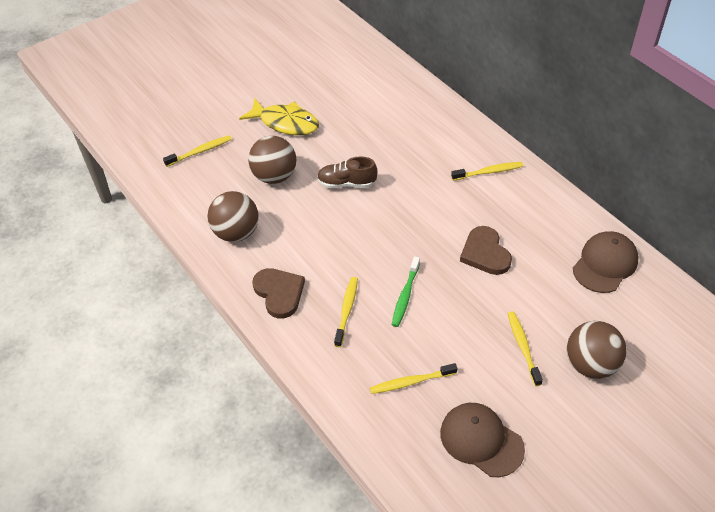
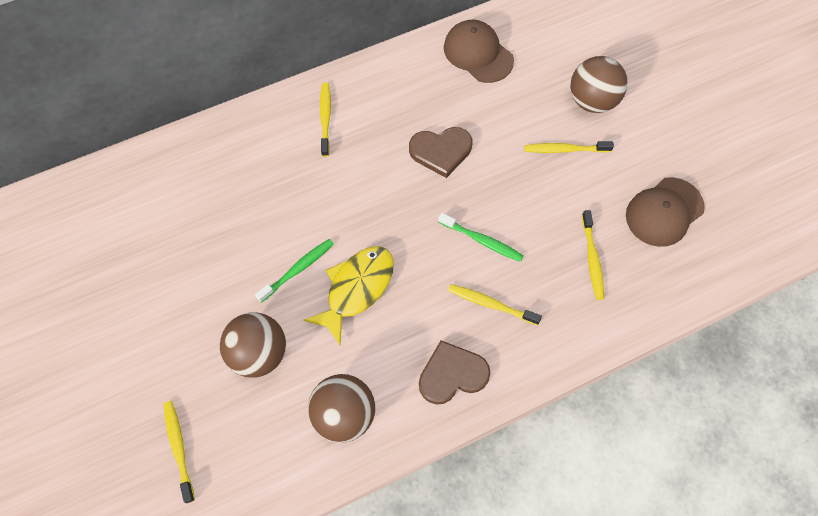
camera: 80 degrees left, 15 degrees up
yellow fish [239,98,319,135] -> yellow fish moved to [304,246,394,345]
brown shoe [317,156,378,188] -> green toothbrush [255,239,334,303]

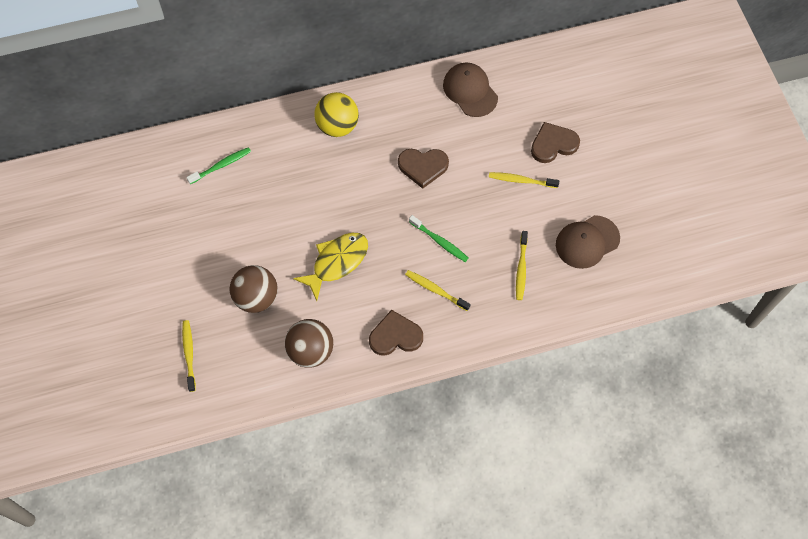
camera: 10 degrees right, 0 degrees up
green toothbrush [255,239,334,303] -> green toothbrush moved to [186,147,251,184]
yellow toothbrush [320,82,331,157] -> yellow ball [314,92,359,137]
brown ball [570,56,628,113] -> brown heart [531,122,580,163]

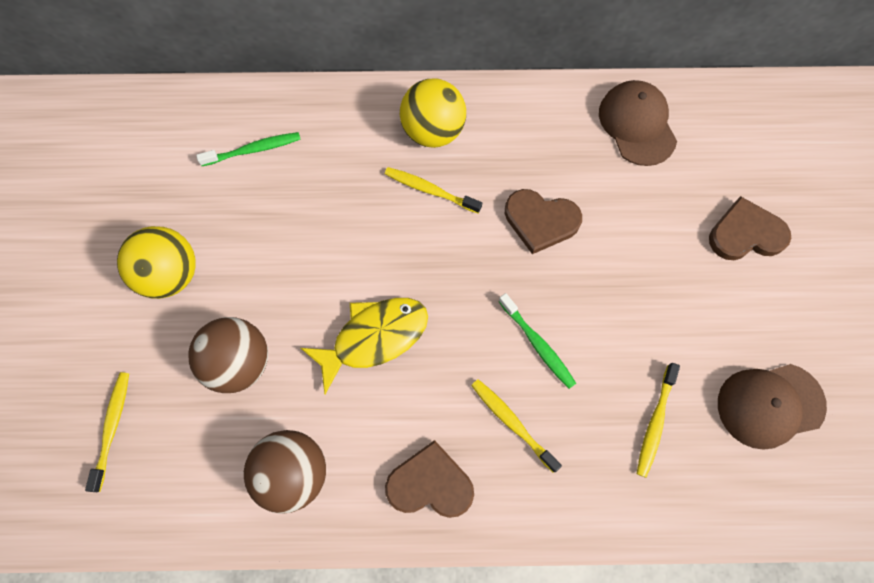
camera: 15 degrees right, 5 degrees up
yellow toothbrush [489,172,559,188] -> yellow toothbrush moved to [385,167,482,213]
none -> yellow ball [117,226,196,299]

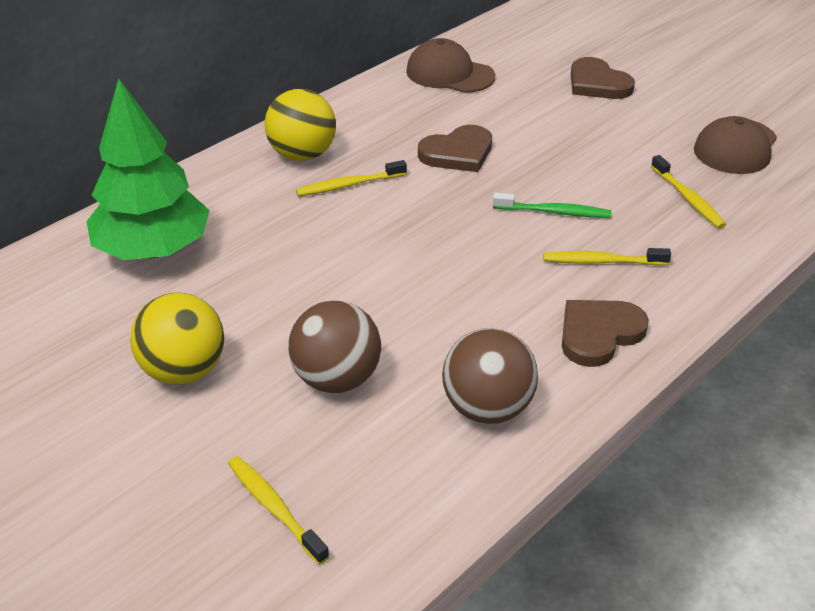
camera: 45 degrees left, 30 degrees down
green toothbrush [196,132,301,166] -> green tree [87,78,210,260]
yellow fish [301,298,428,394] -> none
brown heart [709,196,791,260] -> brown heart turned 75 degrees counterclockwise [571,57,635,99]

